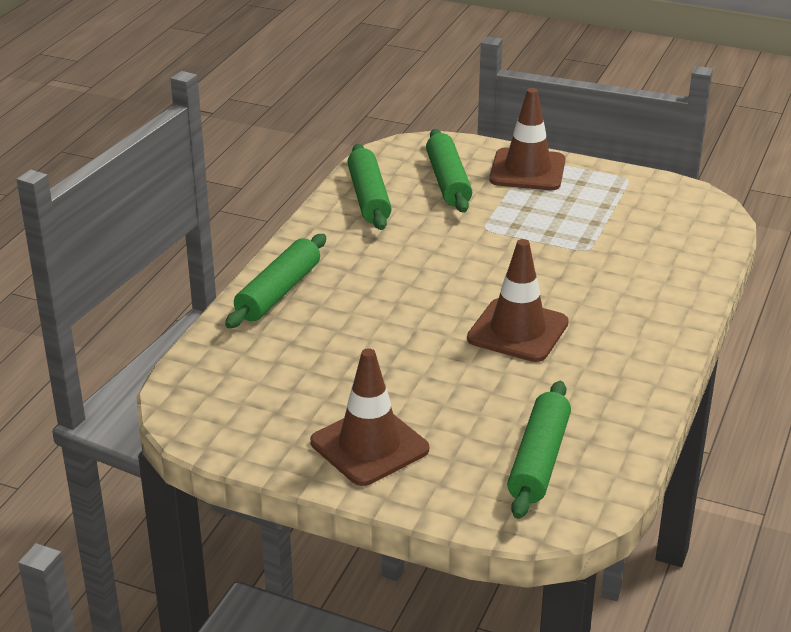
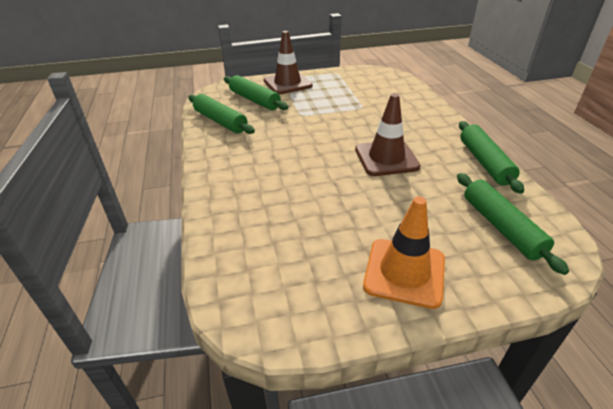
camera: 35 degrees left, 5 degrees up
green rolling pin [225,234,326,328] -> green rolling pin moved to [459,121,524,194]
brown traffic cone [310,348,429,486] -> orange traffic cone [363,196,445,309]

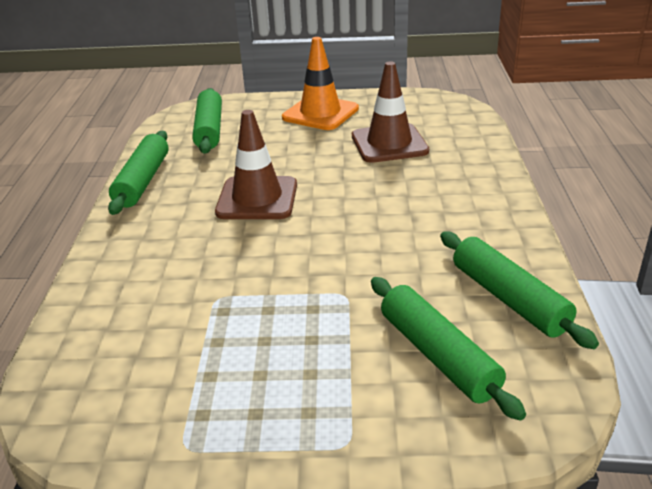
camera: 165 degrees left, 5 degrees down
brown traffic cone [264,31,312,94] -> brown traffic cone moved to [352,61,429,163]

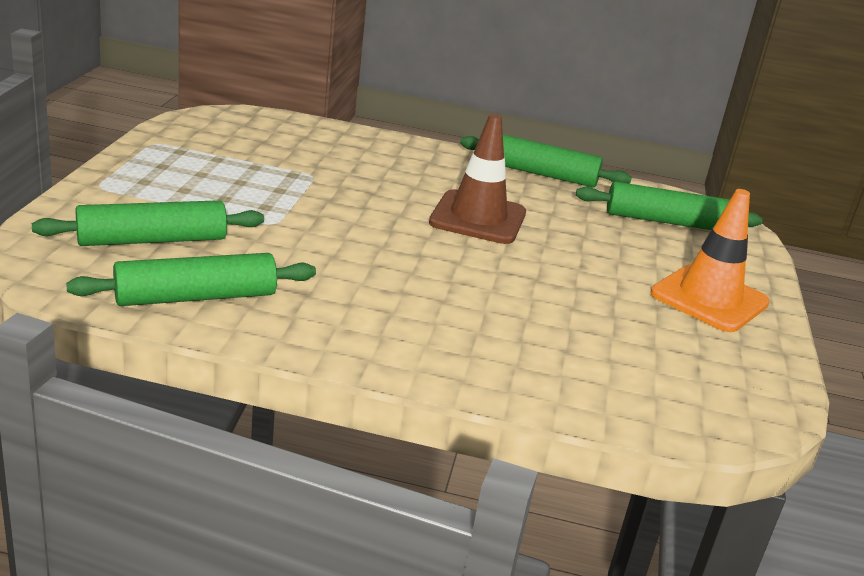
camera: 95 degrees right, 5 degrees down
brown traffic cone [352,61,429,163] -> none

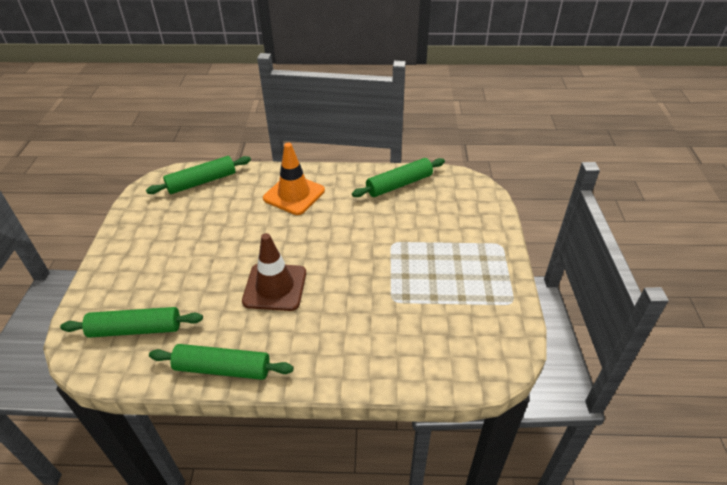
camera: 175 degrees right, 15 degrees up
green rolling pin [32,200,264,246] -> green rolling pin moved to [146,156,251,194]
orange traffic cone [651,189,770,332] -> orange traffic cone moved to [263,143,325,215]

